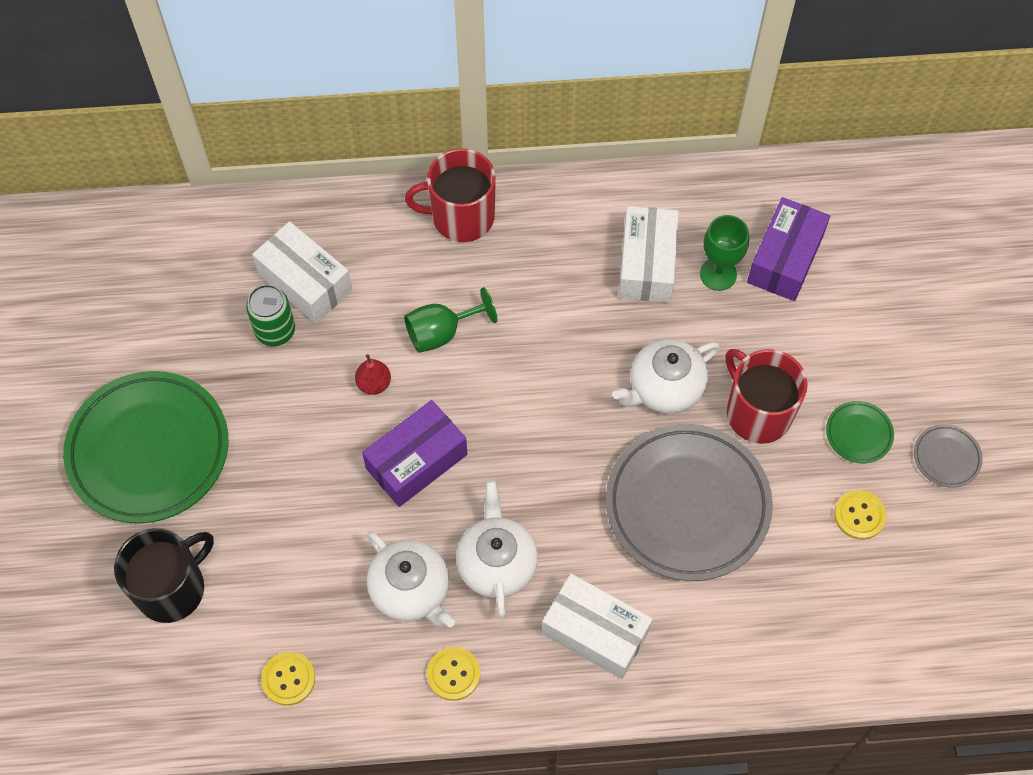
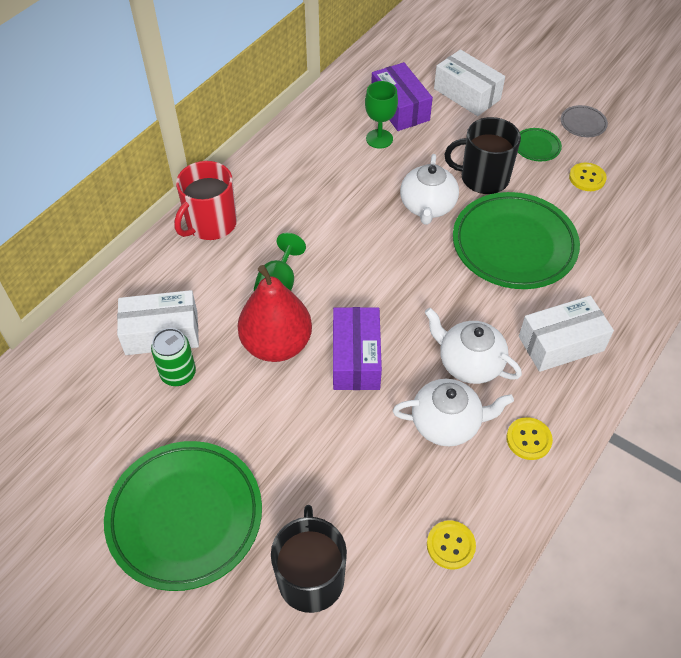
camera: 50 degrees left, 10 degrees down
red pear [355,354,391,395] -> red pear [238,265,312,362], size x2.37
grey plate [606,424,773,581] -> green plate [453,192,580,289]
white box [619,206,679,303] -> white box moved to [434,50,505,116]
red mug [725,349,808,444] -> black mug [445,117,521,194]

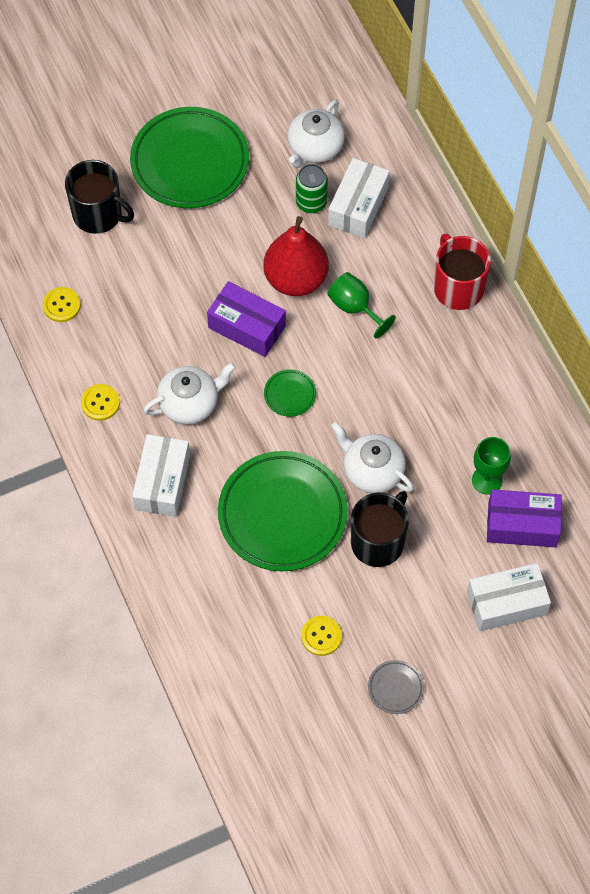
camera: 120 degrees right, 10 degrees up
white teapot [393,379,514,446] -> white teapot moved to [288,100,345,168]
green plate [518,128,562,161] -> green plate moved to [264,369,316,417]

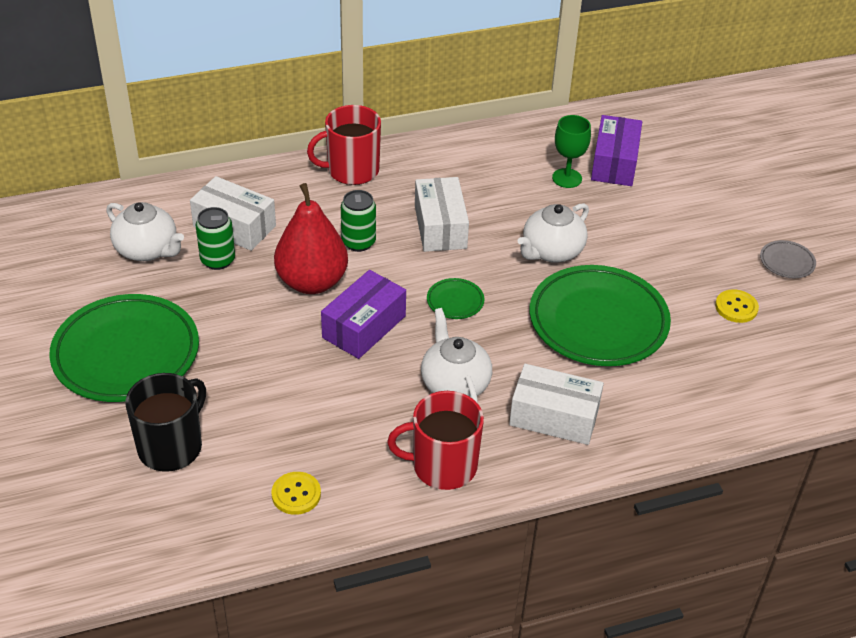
camera: 85 degrees left, 20 degrees down
yellow button [81,384,120,421] -> red mug [387,391,484,490]
green goblet [328,272,396,338] -> green can [341,190,376,252]
black mug [351,491,409,567] -> none
white box [467,563,551,631] -> white box moved to [415,177,469,252]

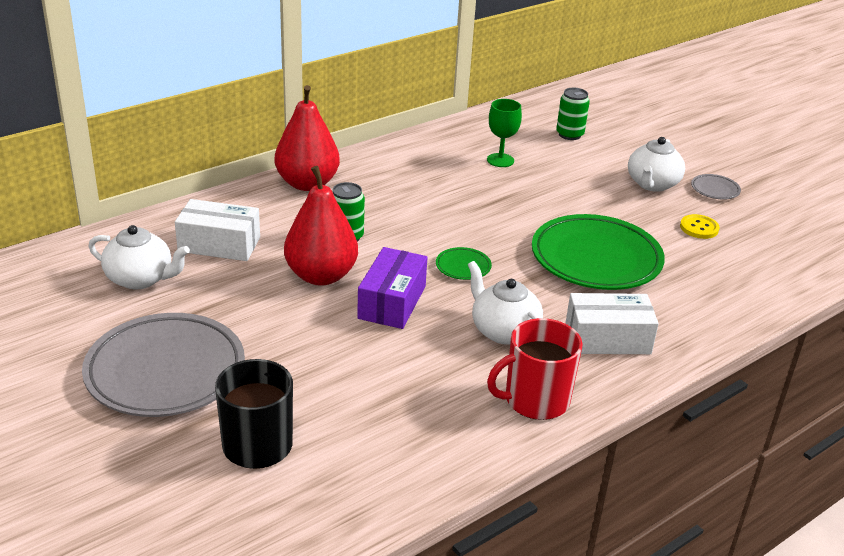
camera: 20 degrees left, 10 degrees down
green plate [49,294,199,402] -> grey plate [82,313,245,417]
green can [195,207,235,270] -> green can moved to [556,88,590,140]
yellow button [271,472,321,515] -> none
red mug [307,105,381,185] -> red pear [275,85,340,191]
white box [415,177,469,252] -> none
white teapot [518,203,589,263] -> white teapot moved to [628,137,685,192]
purple box [591,115,642,186] -> none

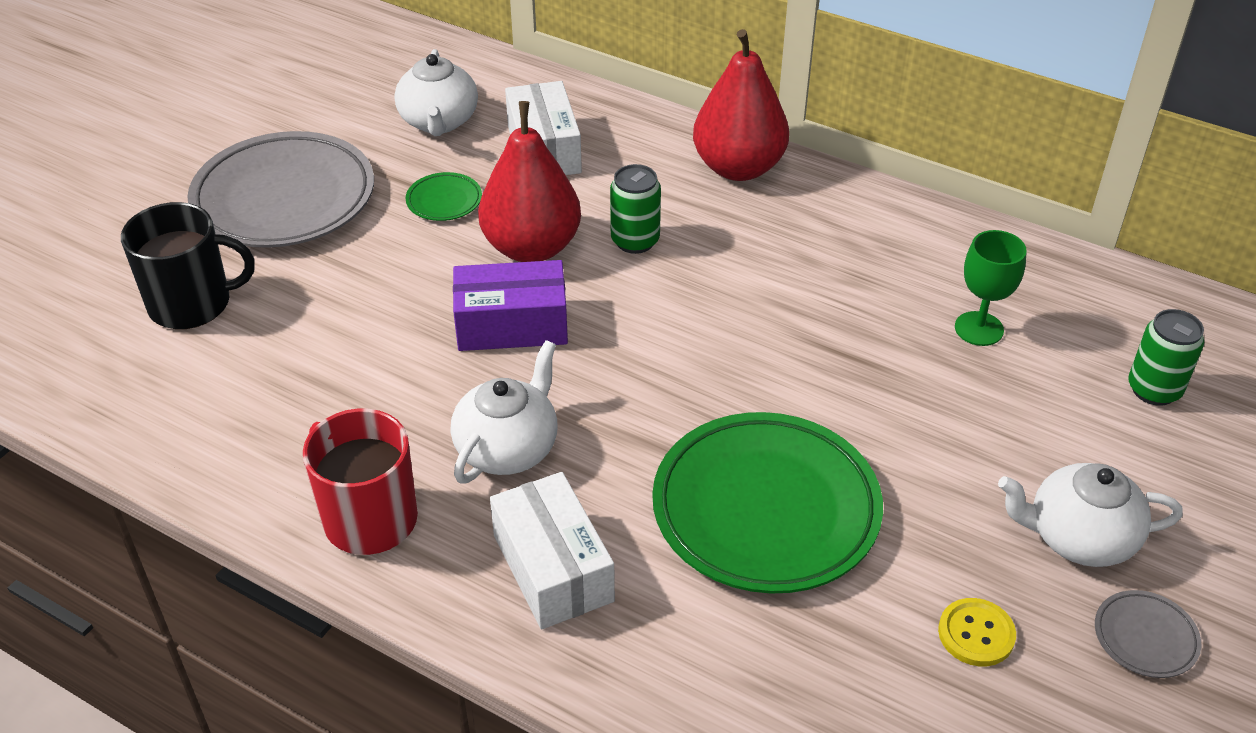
camera: 70 degrees right, 10 degrees up
green plate [436,247,492,280] -> green plate moved to [406,172,482,221]

